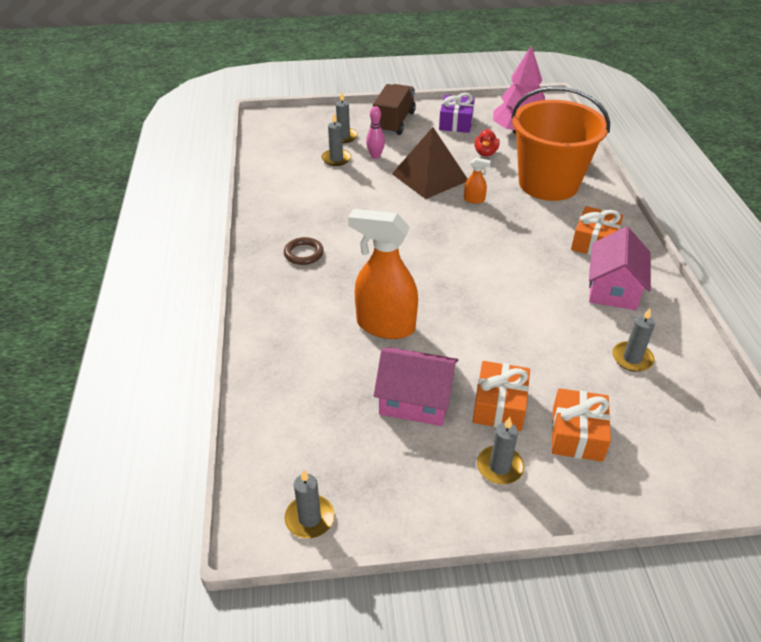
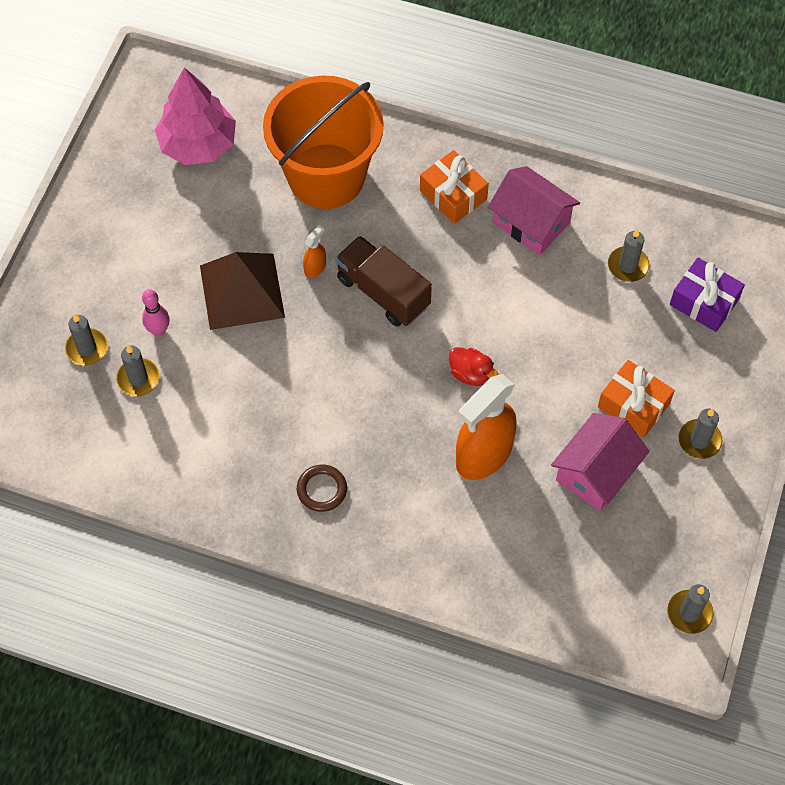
camera: 65 degrees left, 20 degrees up
brown truck [373,84,416,135] -> brown truck moved to [335,236,432,326]
purple gift [439,93,475,133] -> purple gift moved to [670,258,745,332]
red duck [474,129,500,156] -> red duck moved to [449,347,499,386]
orange gift [552,388,611,462] -> none

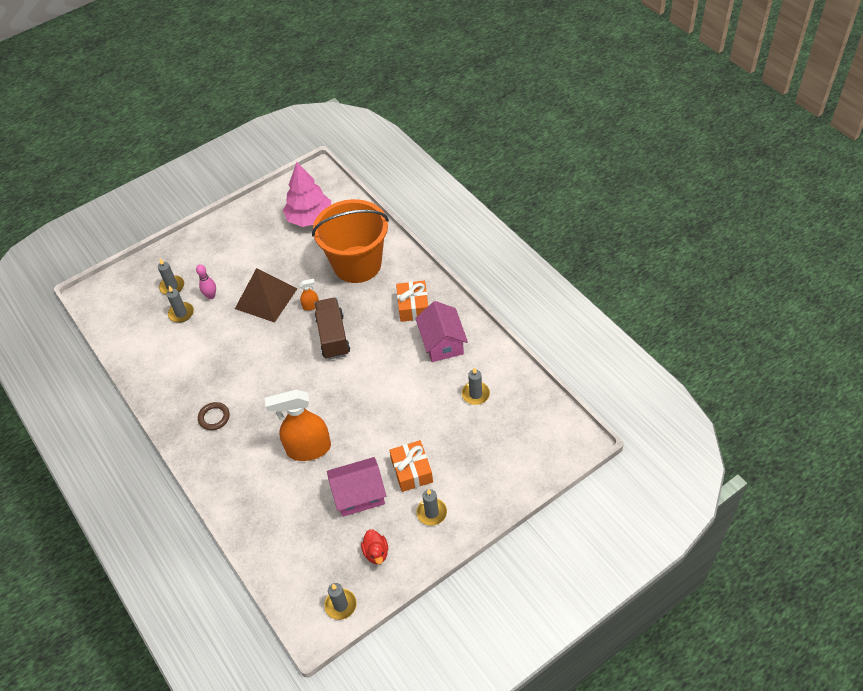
camera: 40 degrees right, 10 degrees down
red duck [449,347,499,386] -> red duck moved to [361,529,388,564]
purple gift [670,258,745,332] -> none

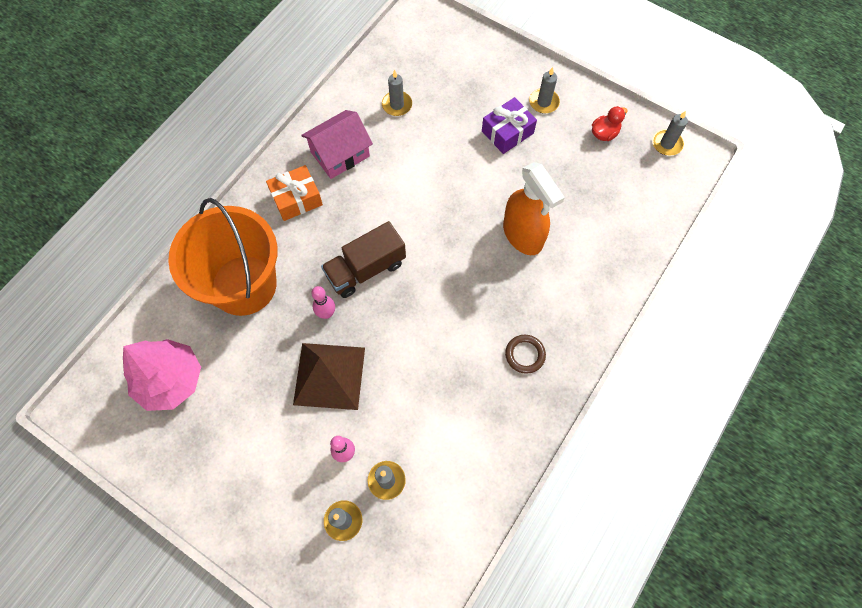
camera: 115 degrees left, 15 degrees up
orange spray bottle [299,278,319,311] -> pink bowling pin [311,286,335,319]
pink house [327,457,386,517] -> none
orange gift [389,440,433,492] -> purple gift [482,97,537,154]

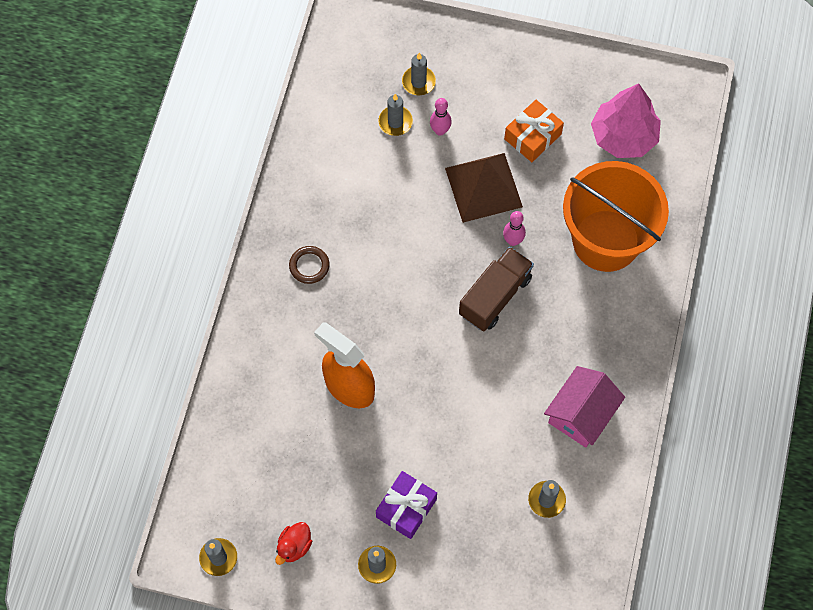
camera: 160 degrees right, 0 degrees up
orange gift [266,165,323,221] -> orange gift moved to [504,100,564,162]

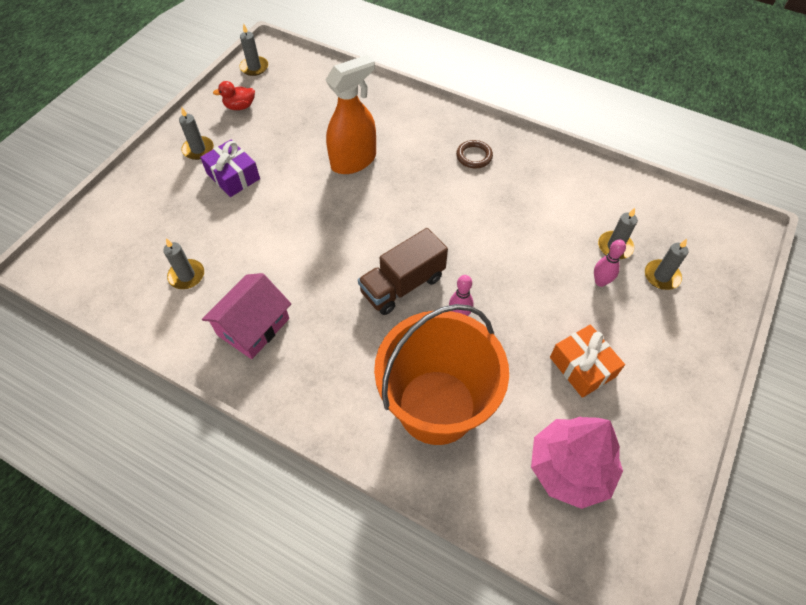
camera: 105 degrees right, 10 degrees down
red duck [275,522,312,565] -> red duck turned 60 degrees counterclockwise [213,81,255,110]
brown pyramid [445,153,523,223] -> none
brown truck [459,247,534,331] -> brown truck turned 90 degrees clockwise [358,228,448,315]
pink house [544,366,625,447] -> pink house turned 75 degrees clockwise [202,273,291,359]

